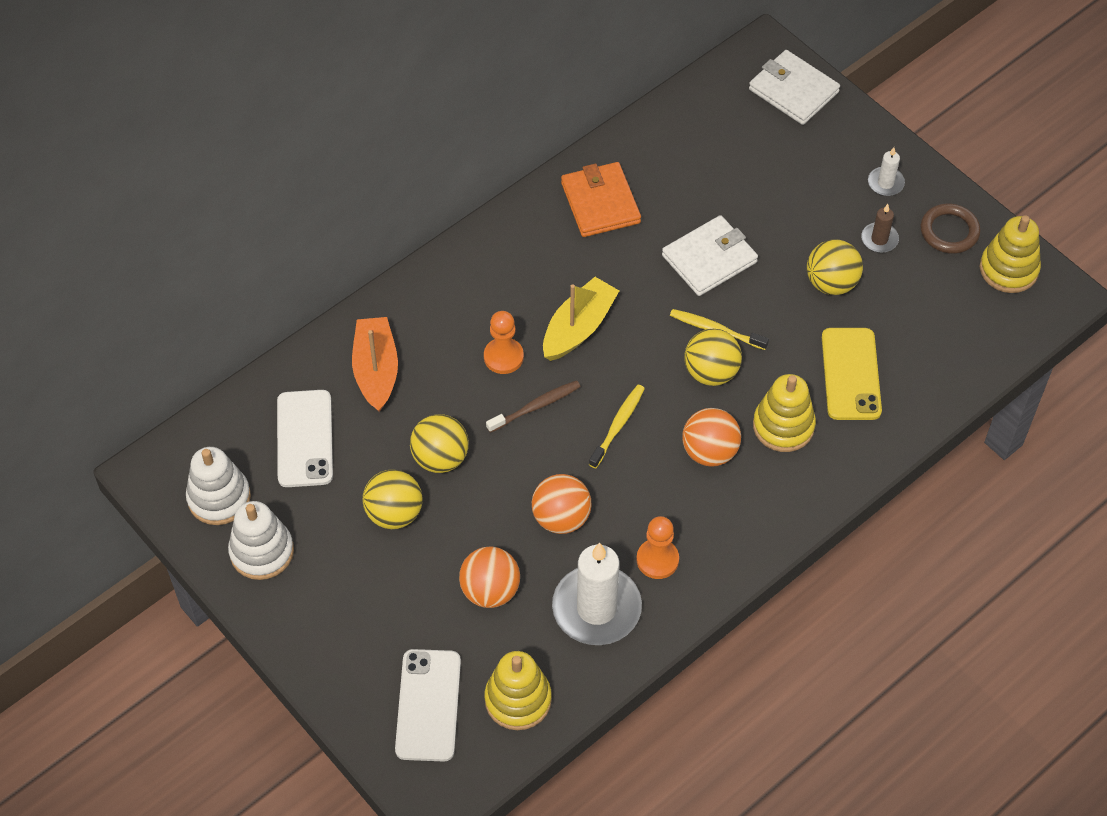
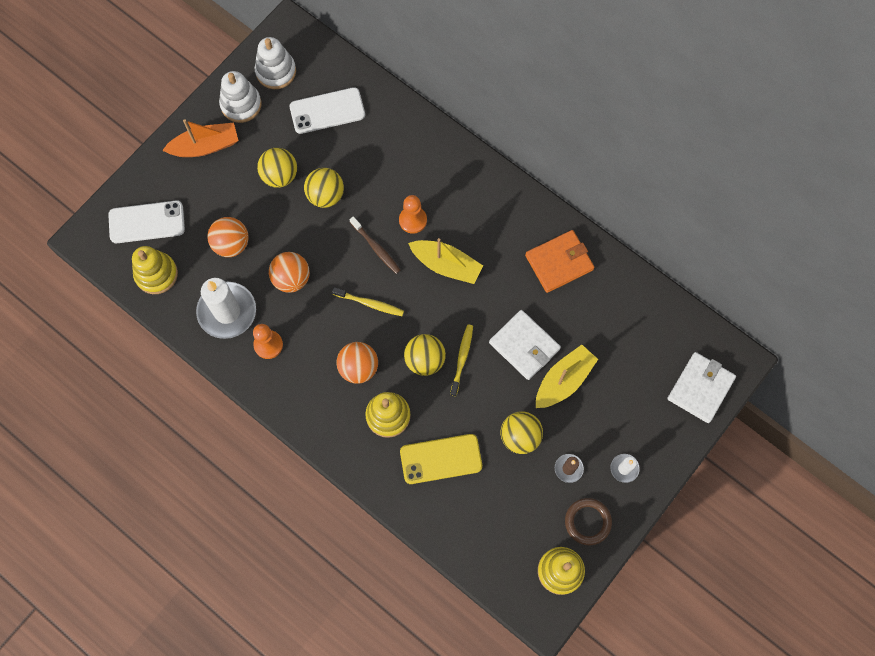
camera: 80 degrees right, 15 degrees up
orange boat [352,317,398,412] -> orange boat moved to [162,119,238,157]
none -> yellow boat [536,345,598,408]

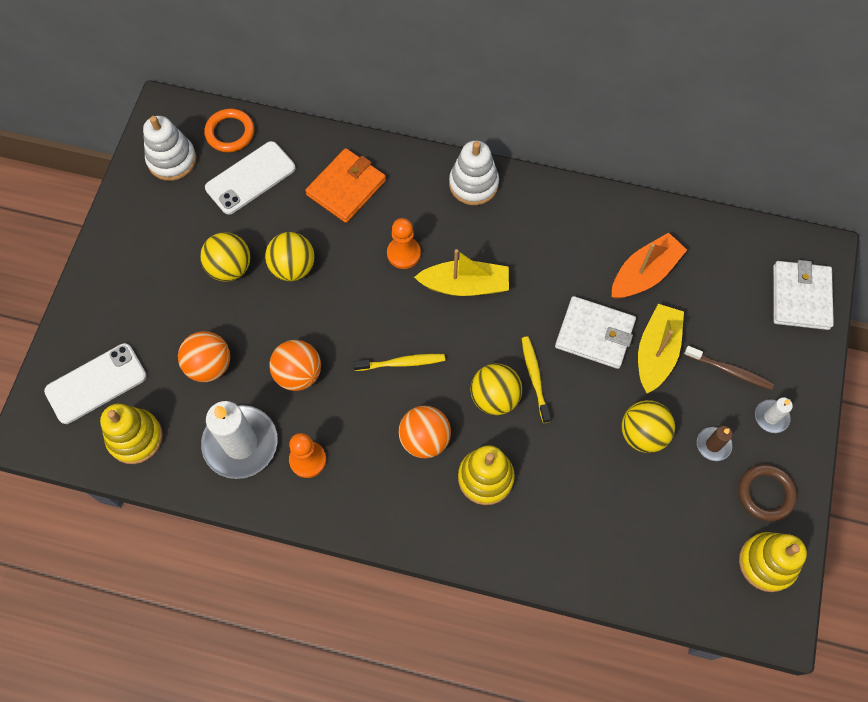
camera: 25 degrees left, 5 degrees down
orange boat [162,119,238,157] -> orange boat moved to [612,233,687,299]
white stacking toy [219,71,261,123] -> white stacking toy moved to [449,141,499,205]
brown toothbrush [349,216,401,274] -> brown toothbrush moved to [684,346,774,390]
yellow phone [400,434,482,484] -> none
orange wallet [525,230,595,293] -> orange wallet moved to [305,148,386,223]
none -> orange ring [204,108,254,152]

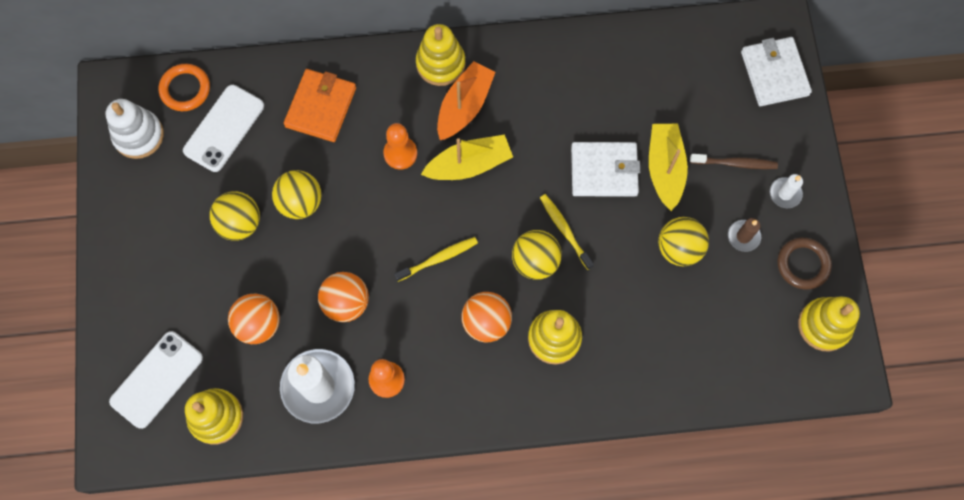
camera: 20 degrees left, 5 degrees up
white stacking toy [449,141,499,205] -> yellow stacking toy [416,24,466,86]
orange boat [612,233,687,299] -> orange boat moved to [437,61,496,140]

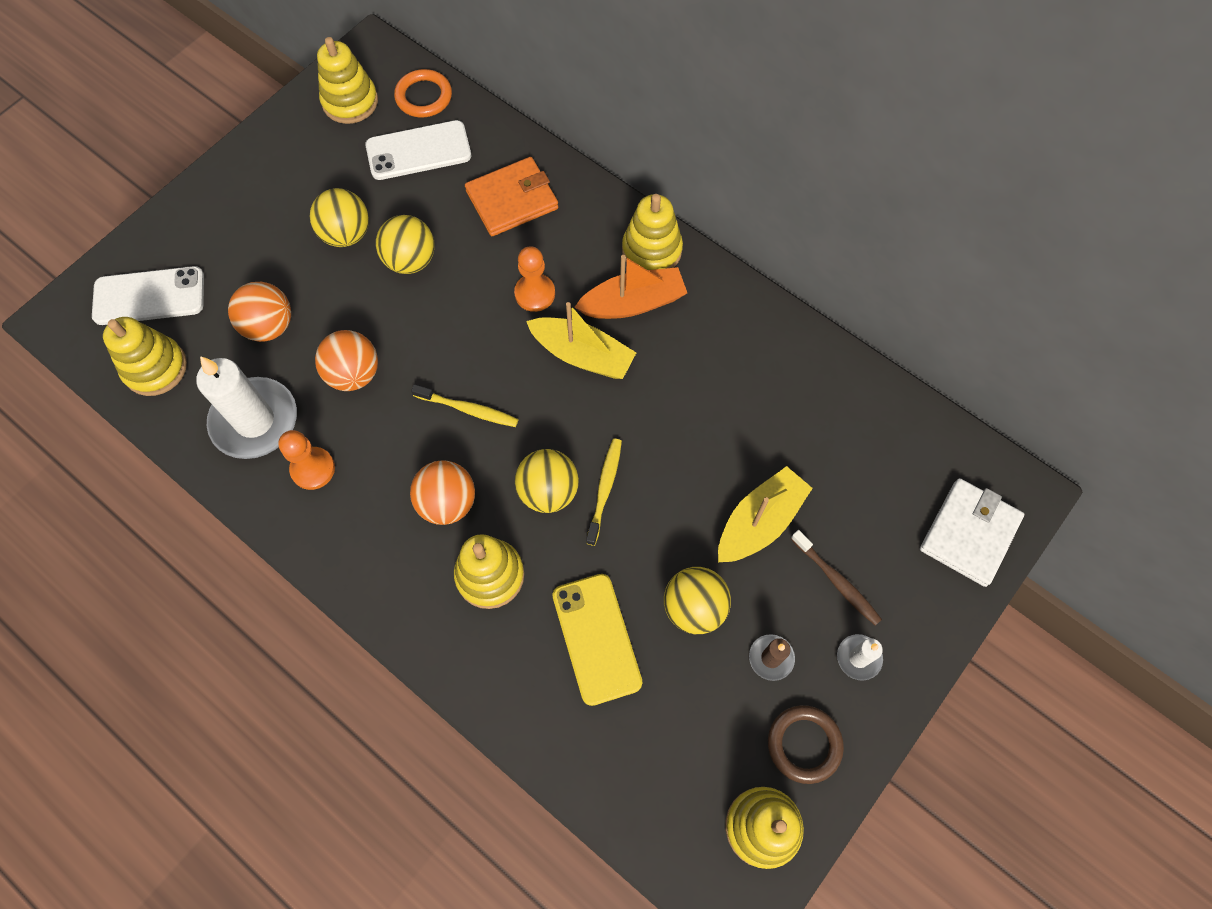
camera: 45 degrees right, 5 degrees down
white stacking toy [105,99,164,159] -> yellow stacking toy [317,37,378,124]
white wallet [571,142,640,196] -> none
none -> yellow phone [552,574,642,706]

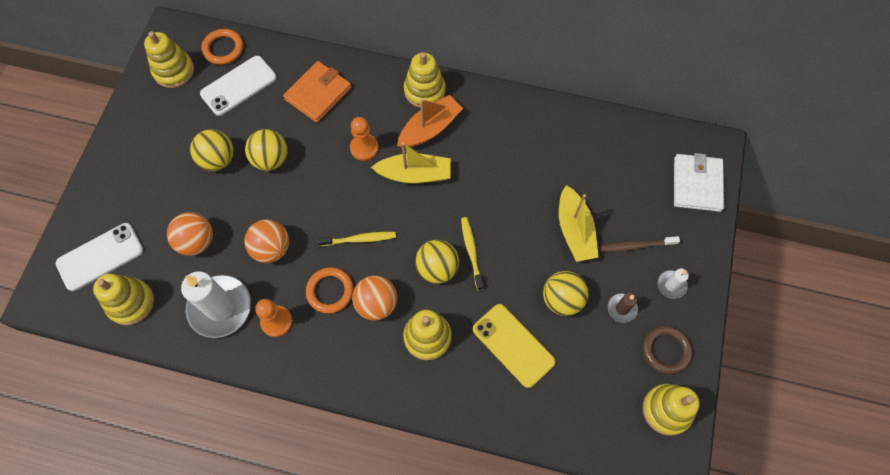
camera: 25 degrees left, 0 degrees up
yellow boat [718,466,813,562] -> yellow boat turned 150 degrees clockwise [559,185,599,262]
brown toothbrush [791,530,882,626] -> brown toothbrush turned 150 degrees clockwise [600,236,680,252]
none -> orange ring [306,267,354,313]

